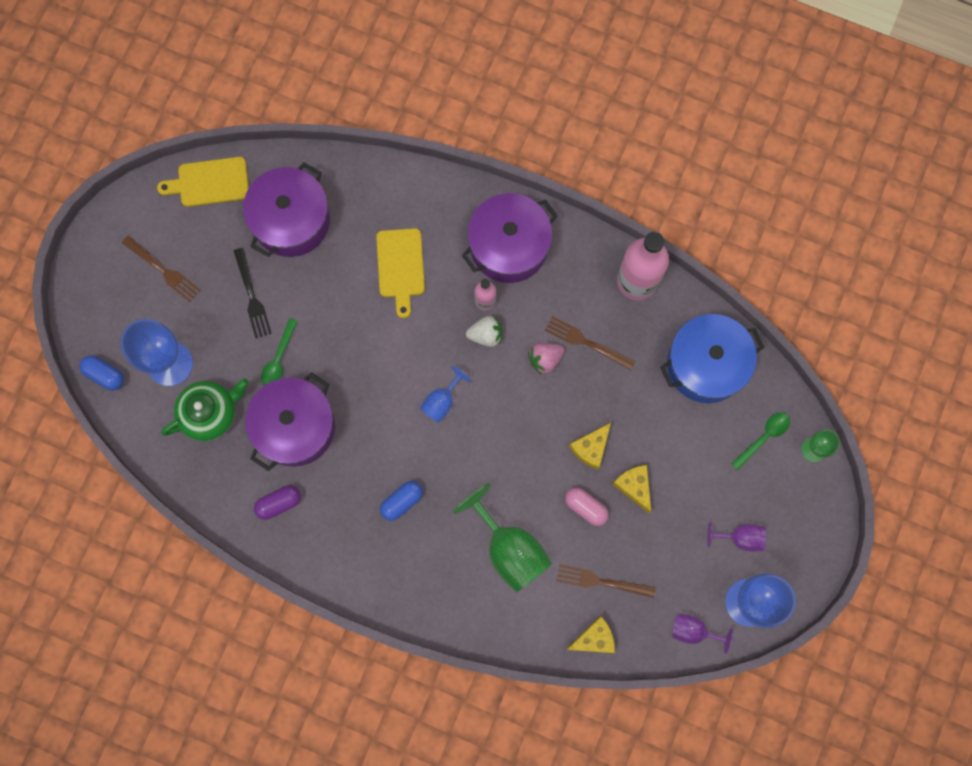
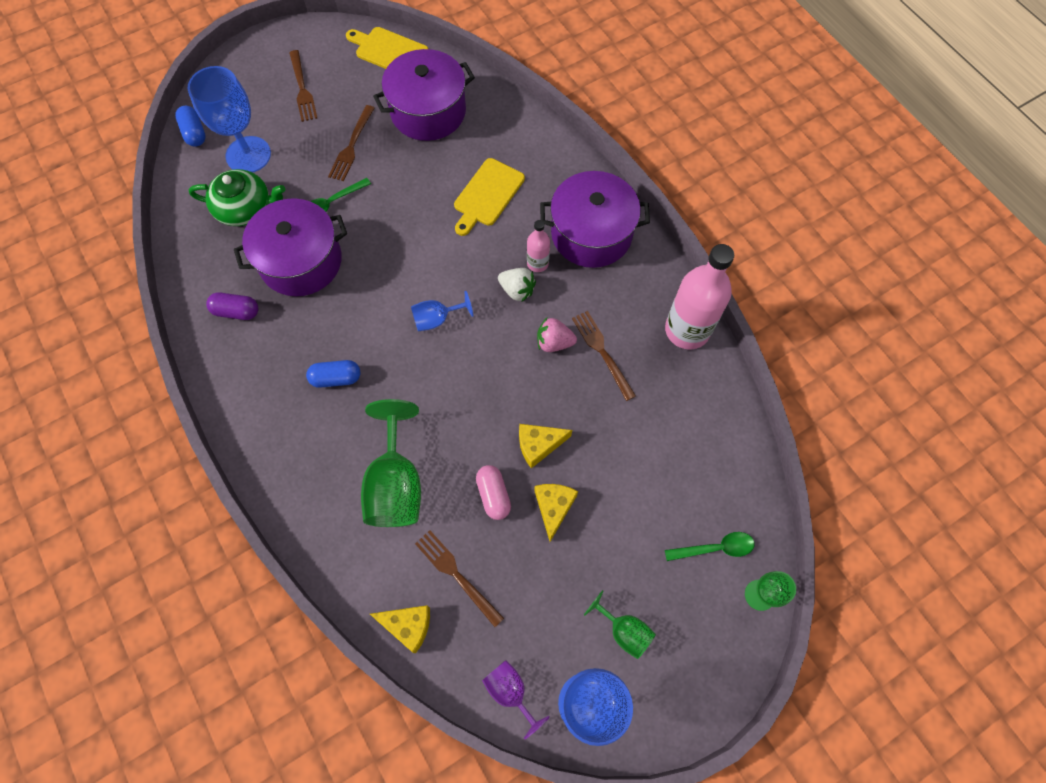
camera: 35 degrees right, 10 degrees down
black fork [234,248,272,338] -> brown fork [328,105,374,181]
blue pot [660,314,764,403] -> none
purple goblet [707,522,766,552] -> green goblet [584,590,656,659]

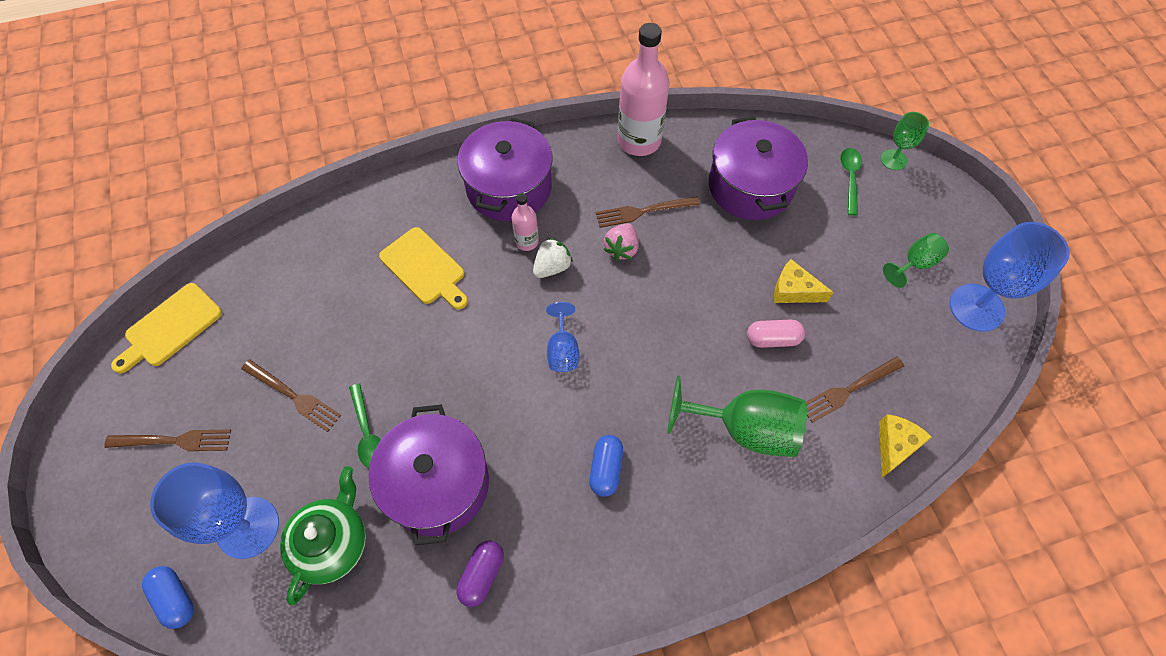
camera: 75 degrees left, 5 degrees down
blue capsule [175,106,206,146] -> blue capsule turned 60 degrees clockwise [142,566,194,629]
purple pot [373,49,475,141] -> purple pot moved to [709,116,808,220]
purple goblet [482,660,550,739] -> none
yellow cheese [519,424,572,468] -> none

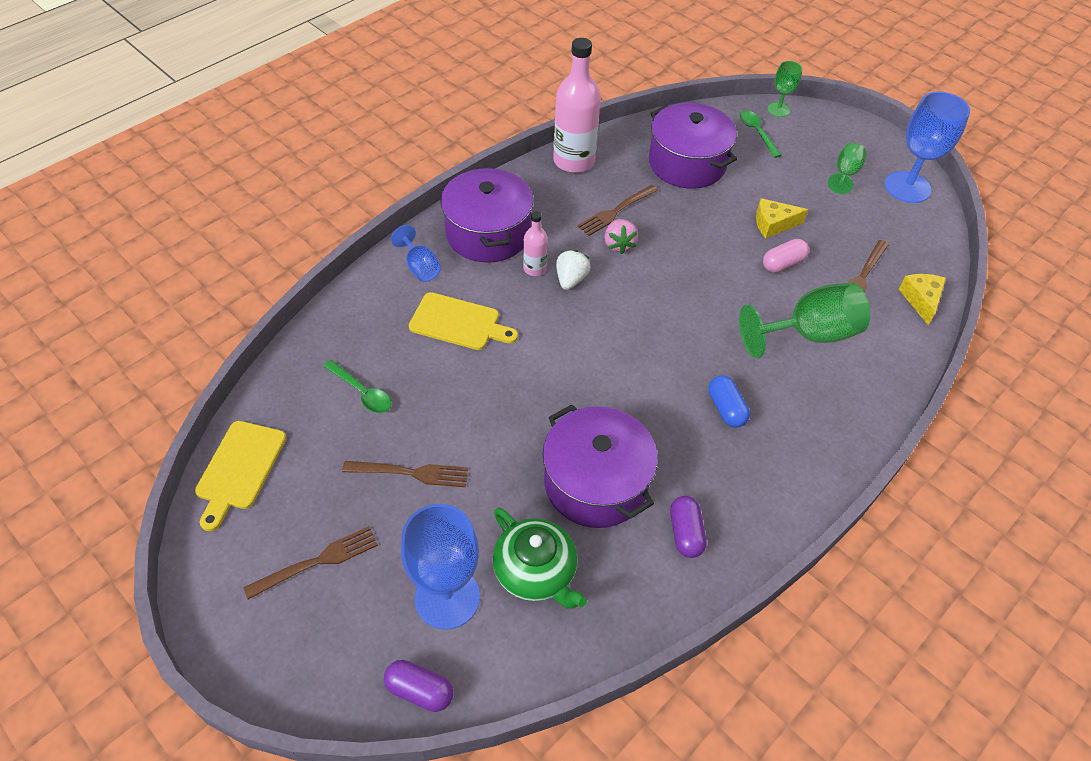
camera: 30 degrees left, 10 degrees down
blue capsule [142,566,194,629] -> purple capsule [384,660,453,712]
green teapot [280,466,366,605] -> green teapot turned 150 degrees clockwise [492,507,587,608]
green spoon [349,383,381,468] -> green spoon moved to [323,360,391,413]
blue goblet [546,302,579,372] -> blue goblet moved to [391,225,441,282]

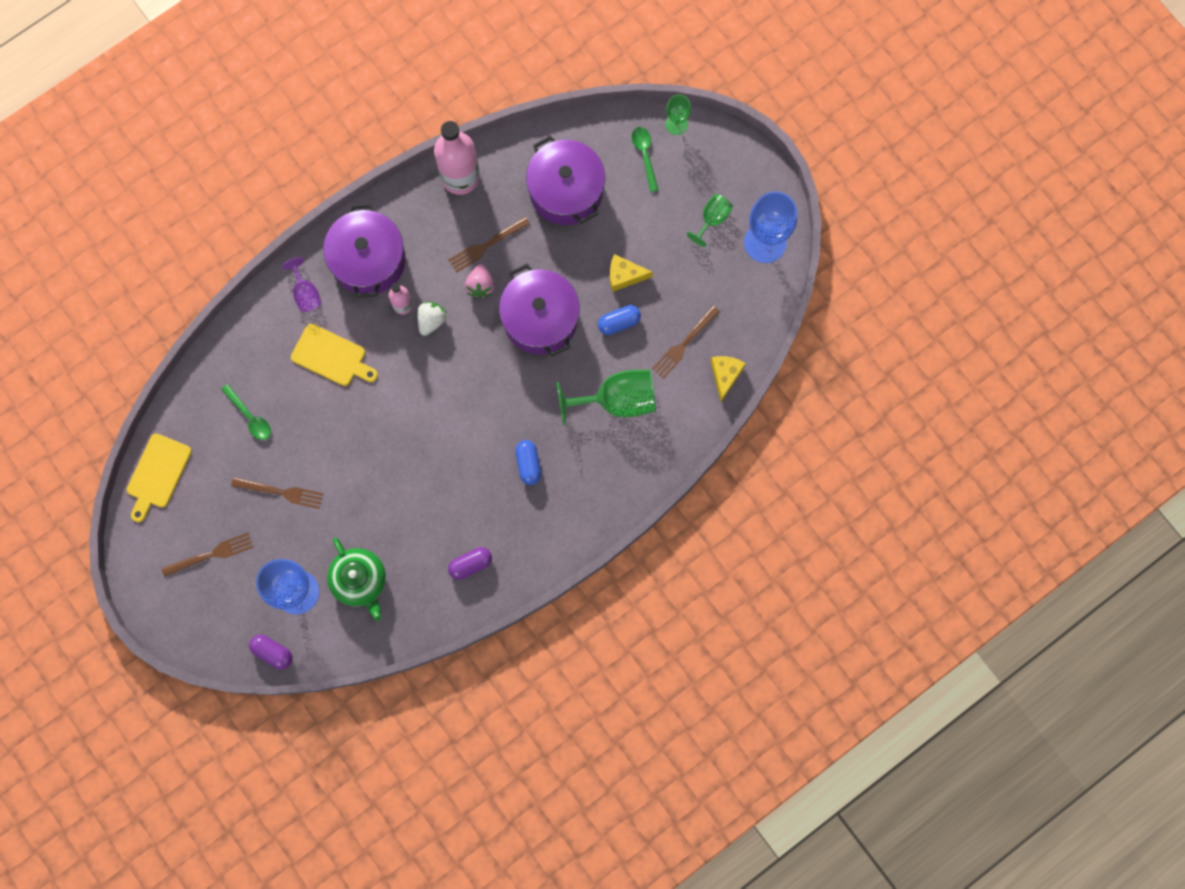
camera: 10 degrees right, 25 degrees up
blue goblet [391,225,441,282] -> purple goblet [282,257,321,312]
purple pot [543,404,658,528] -> purple pot moved to [499,264,580,357]
purple capsule [670,496,706,558] -> purple capsule turned 60 degrees clockwise [448,547,492,580]
pink capsule [763,239,809,273] -> blue capsule [598,305,641,335]

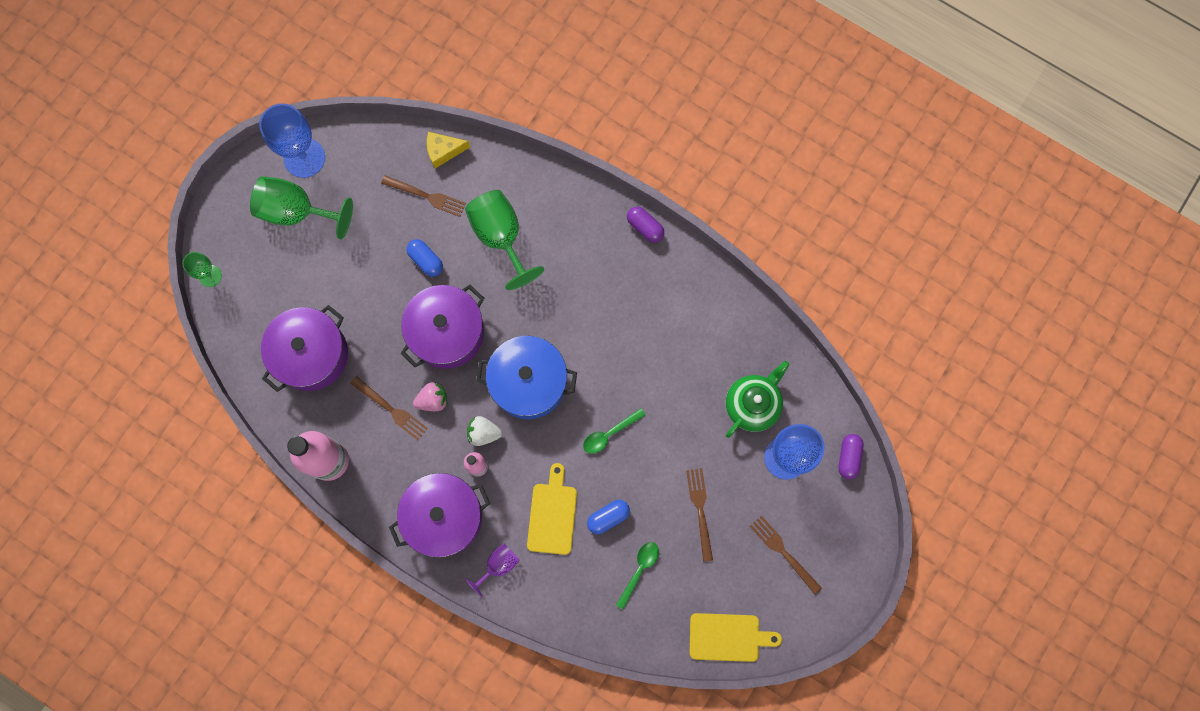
camera: 110 degrees left, 0 degrees up
purple capsule [448,547,492,580] -> purple capsule moved to [627,206,664,243]
blue capsule [515,440,541,485] -> blue capsule moved to [587,500,630,534]
yellow cheese [610,254,653,292] -> none
green spoon [632,127,658,192] -> green spoon moved to [583,408,646,454]
green goblet [687,194,733,247] -> green goblet [250,176,353,239], size x1.85
none -> blue pot [476,336,577,419]

